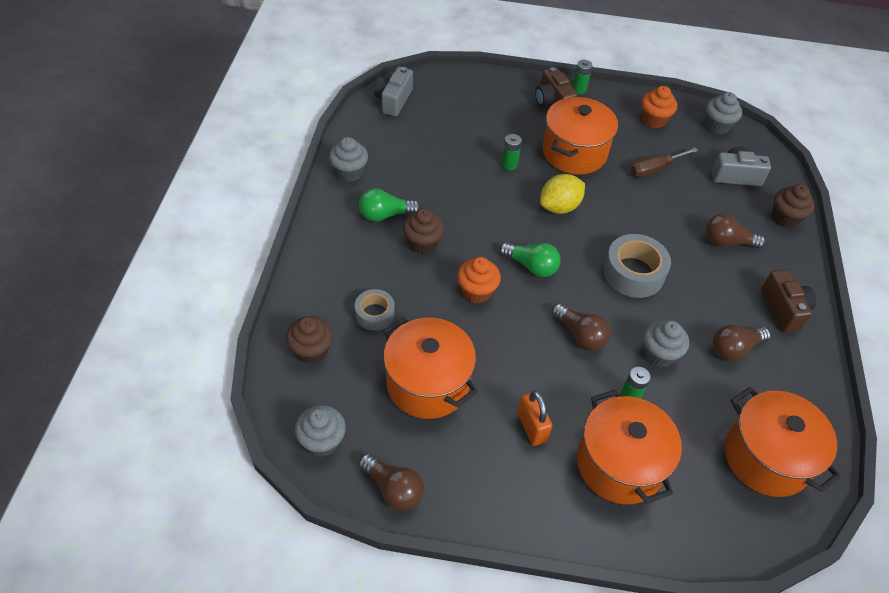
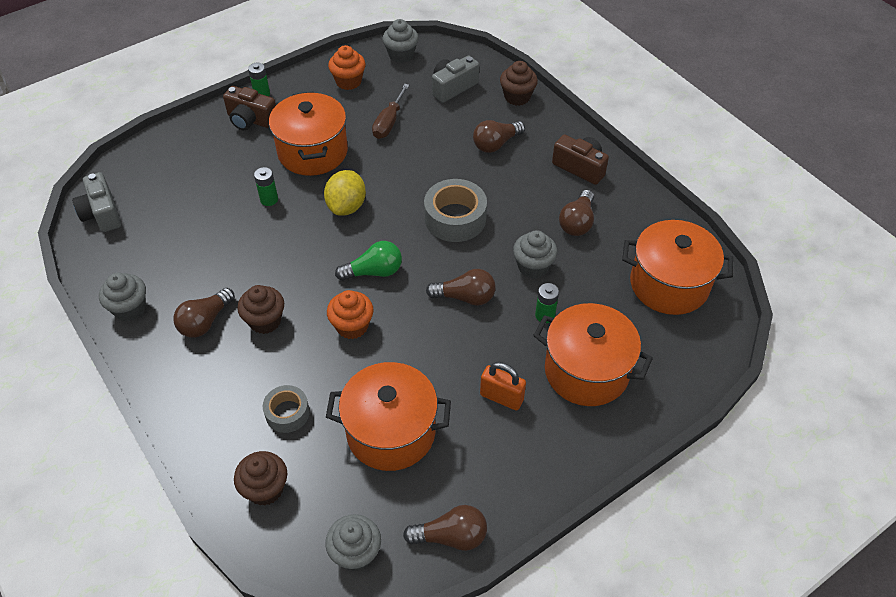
camera: 40 degrees left, 0 degrees up
green light bulb [359,189,421,222] -> brown light bulb [173,288,235,338]

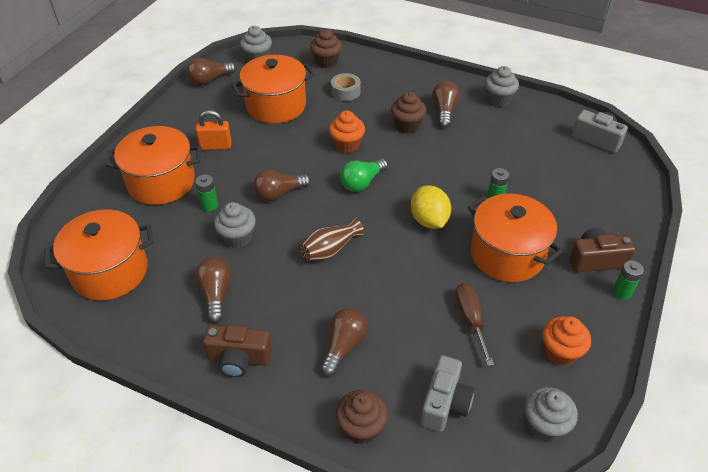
camera: 150 degrees right, 5 degrees down
grey tape [424,179,487,242] -> brown vase [300,219,364,261]

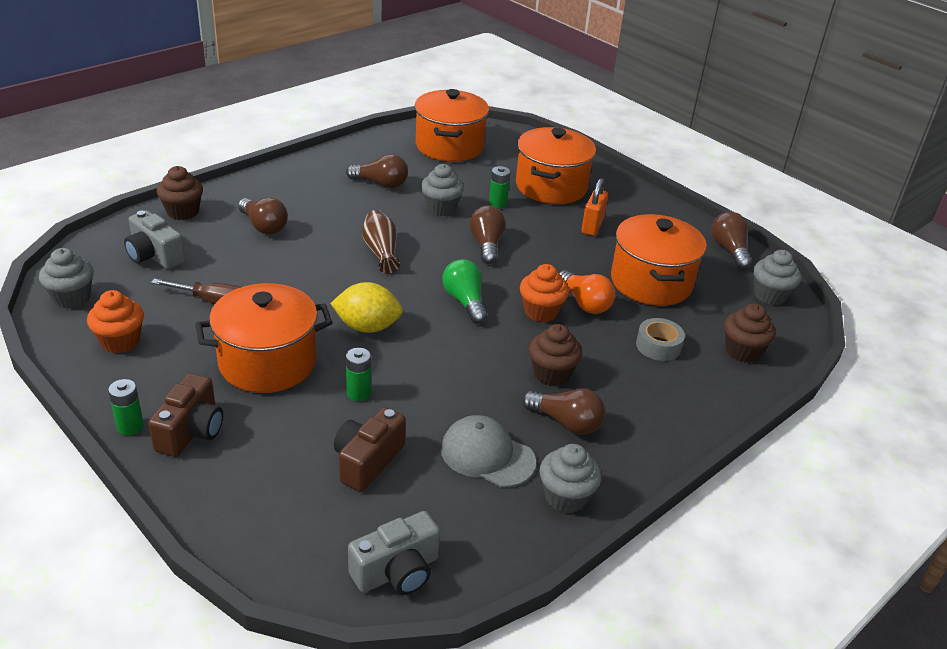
camera: 110 degrees right, 10 degrees down
brown camera [203,325,272,377] -> brown camera moved to [334,407,406,492]
none -> grey cap [441,415,536,487]
none -> orange light bulb [559,270,615,314]

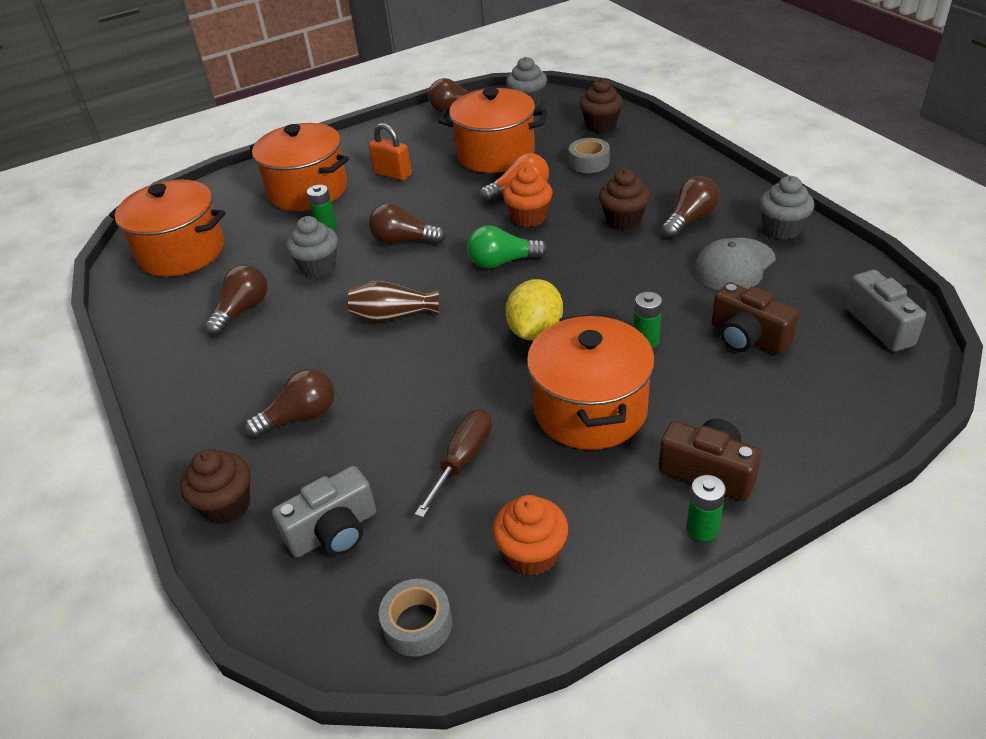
camera: 70 degrees left, 5 degrees up
grey cupcake [39,248,94,309] -> grey tape [379,579,452,657]

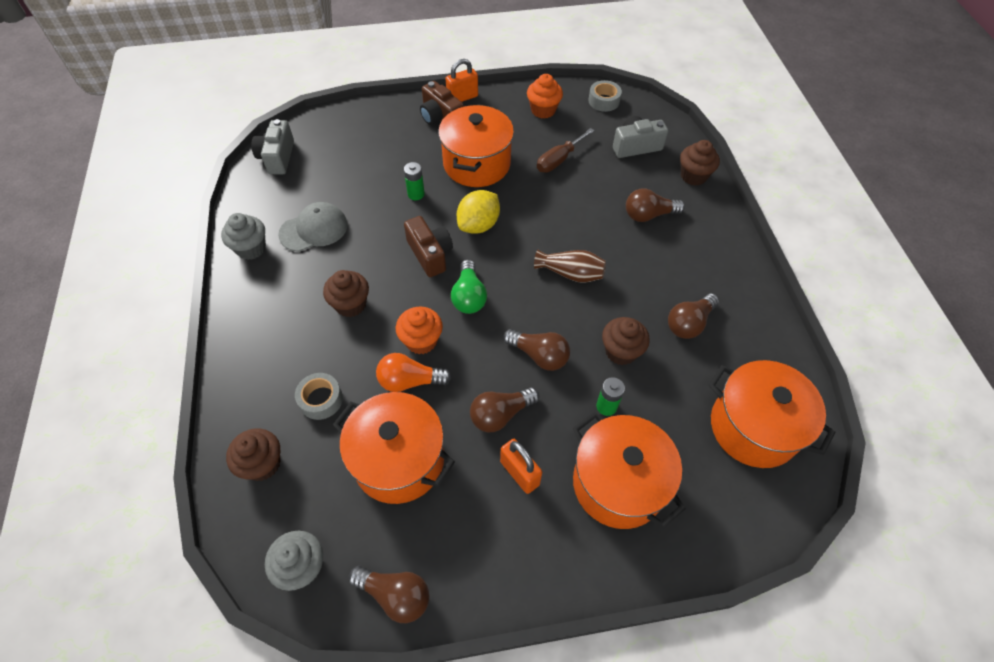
camera: 165 degrees left, 15 degrees up
grey cupcake [286,216,338,278] -> brown cupcake [602,317,650,365]
green light bulb [467,226,548,269] -> green light bulb turned 75 degrees clockwise [451,260,487,314]
brown light bulb [662,176,720,238] -> brown light bulb moved to [470,387,539,432]
green battery [687,475,726,541] -> orange padlock [445,59,478,102]
brown camera [712,282,799,355] -> brown camera moved to [404,216,453,277]

